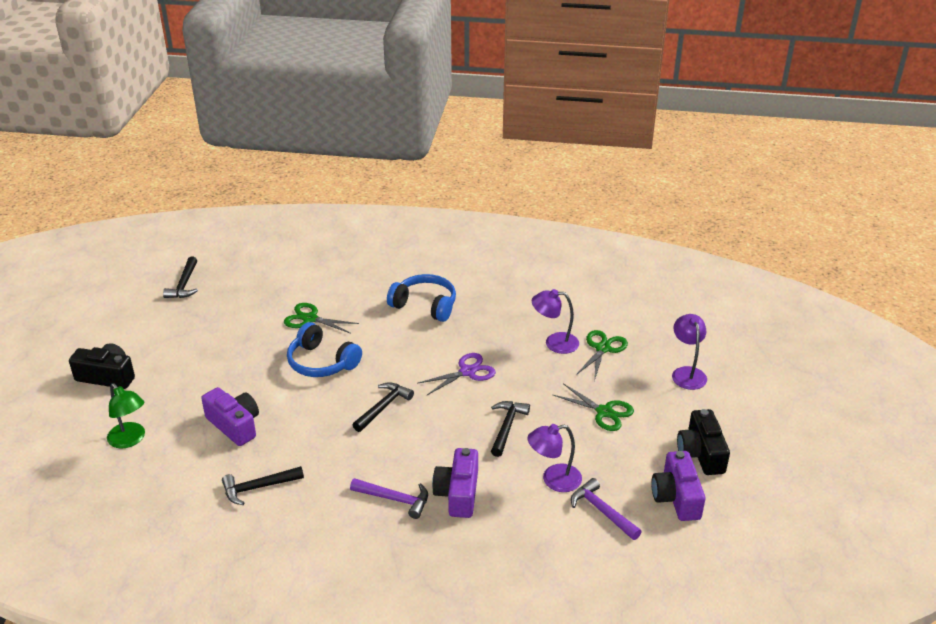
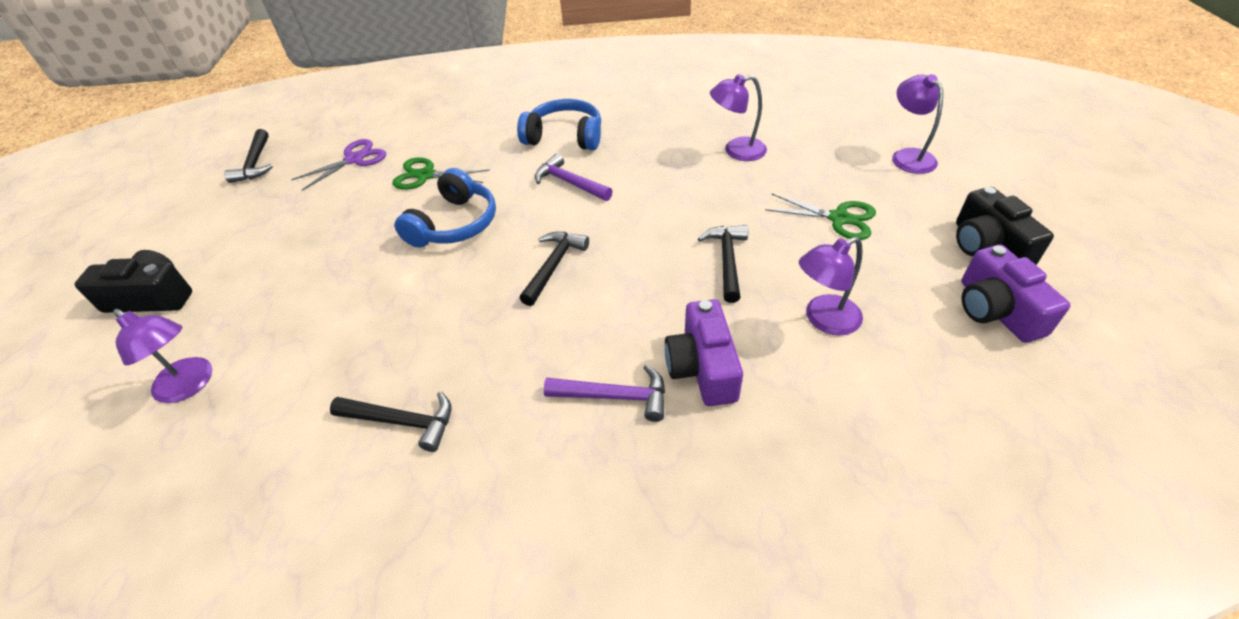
camera: 10 degrees left, 10 degrees up
green lamp [107,383,145,449] -> purple lamp [113,309,212,403]
purple camera [201,387,259,446] -> none
black hammer [222,466,304,505] -> black hammer turned 135 degrees counterclockwise [330,391,451,452]
blue headphones [287,322,362,377] -> blue headphones turned 90 degrees counterclockwise [395,168,496,248]
purple scissors [417,353,496,395] -> purple scissors moved to [291,139,386,191]
purple hammer [571,478,642,540] -> purple hammer moved to [535,154,613,201]
green scissors [576,330,628,381] -> none

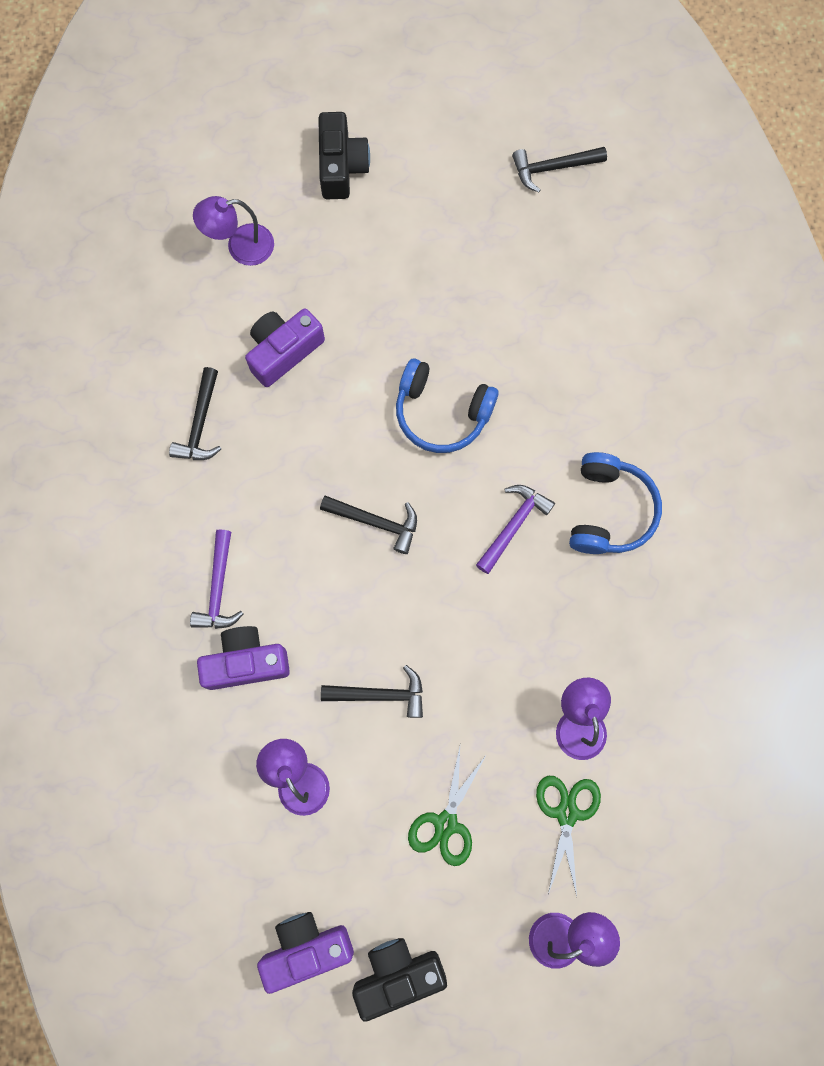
camera: 85 degrees right, 30 degrees up
purple lamp [113,309,212,403] -> purple lamp turned 45 degrees clockwise [193,196,274,266]
purple scissors [291,139,386,191] -> none
green scissors [392,157,490,190] -> green scissors moved to [536,776,601,896]
none -> purple camera [245,308,325,387]

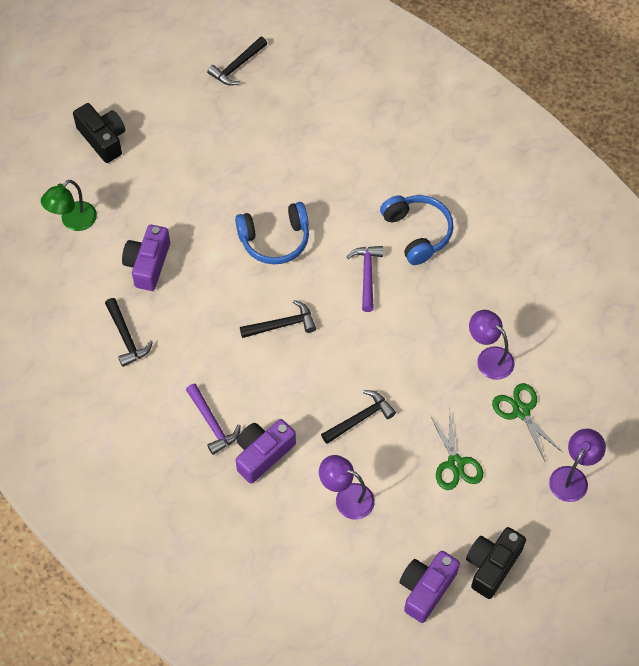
camera: 35 degrees left, 15 degrees down
purple lamp [193,196,274,266] -> green lamp [41,180,97,231]

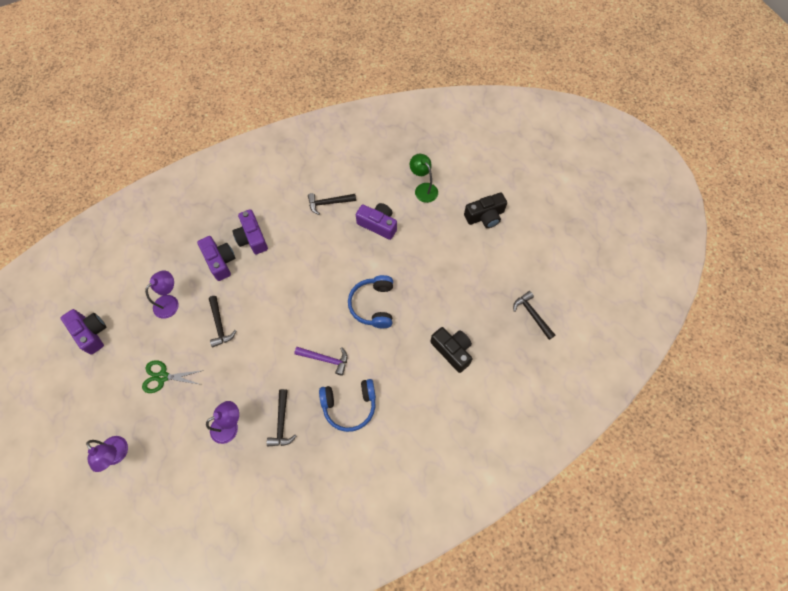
camera: 105 degrees right, 5 degrees up
purple hammer [186,384,241,455] -> purple camera [232,209,268,254]
black hammer [240,300,316,338] -> black hammer moved to [267,389,297,446]
black camera [466,527,526,599] -> black camera moved to [430,327,472,373]
green scissors [492,383,563,461] -> none

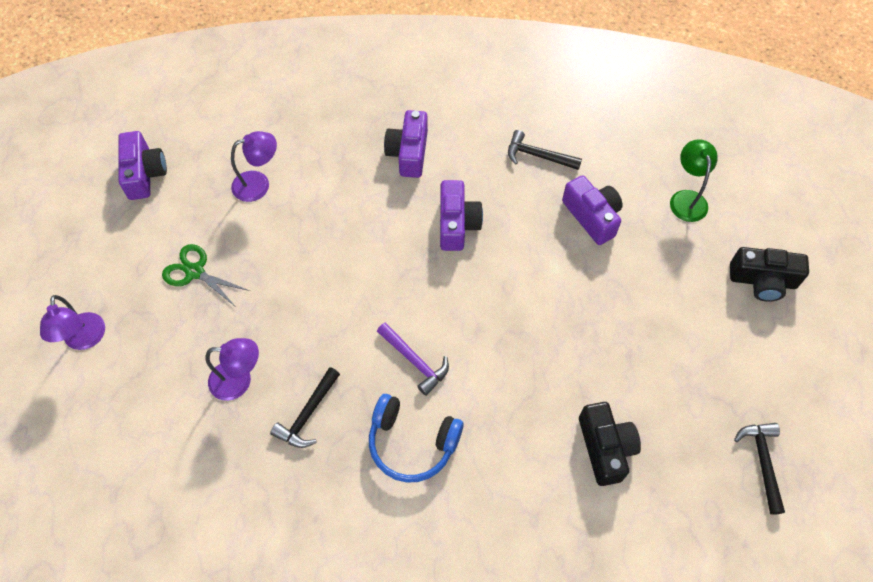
camera: 30 degrees right, 5 degrees down
purple camera [197,236,235,281] -> purple camera moved to [440,180,483,251]
black hammer [209,296,236,347] -> none
blue headphones [348,275,393,328] -> none

